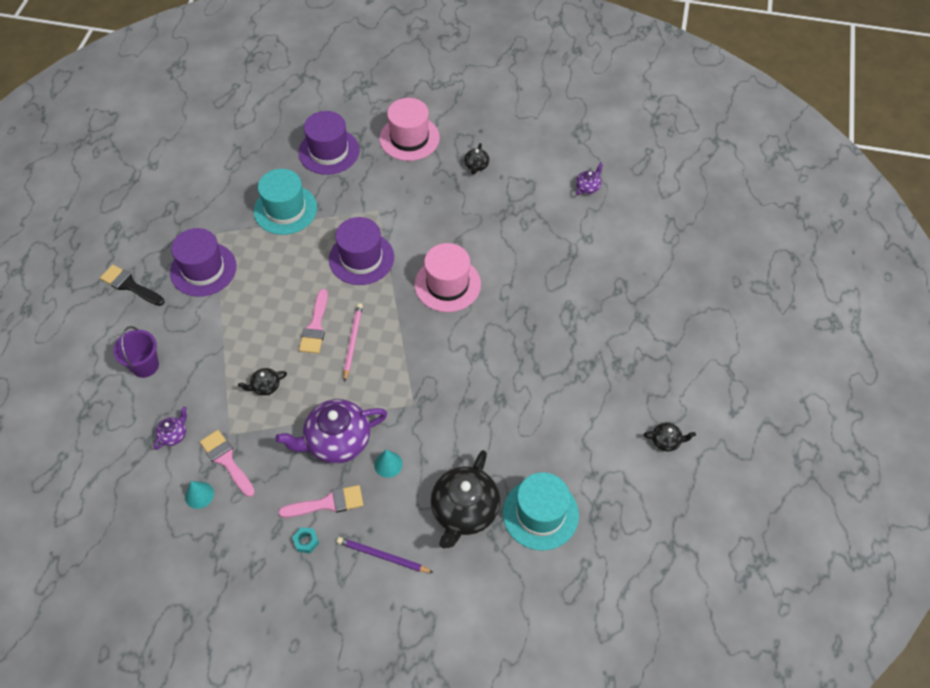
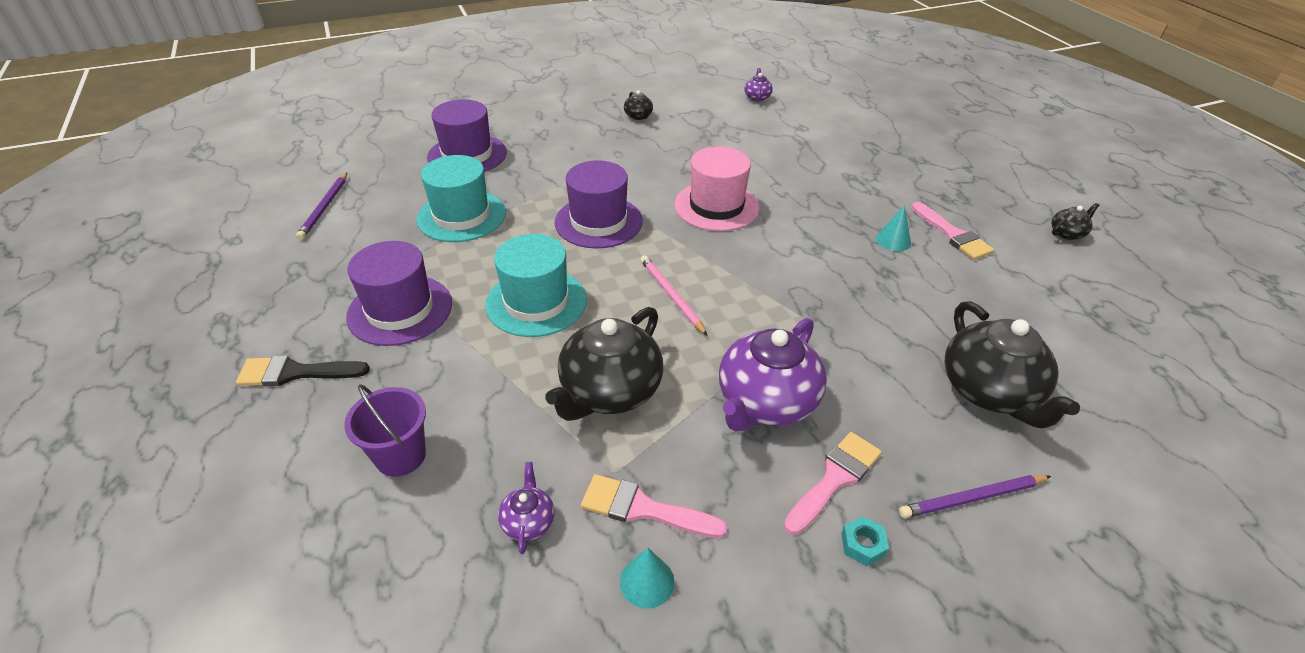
camera: 35 degrees left, 15 degrees down
black teapot [238,368,287,396] -> black teapot [545,307,663,421], size x2.20
pink brush [299,289,328,353] -> pink brush moved to [912,202,994,260]
turquoise cone [374,450,403,478] -> turquoise cone moved to [876,205,911,251]
pink hat [380,98,440,161] -> none
turquoise hat [503,472,579,551] -> turquoise hat moved to [485,234,587,337]
none -> purple pencil [296,173,347,240]

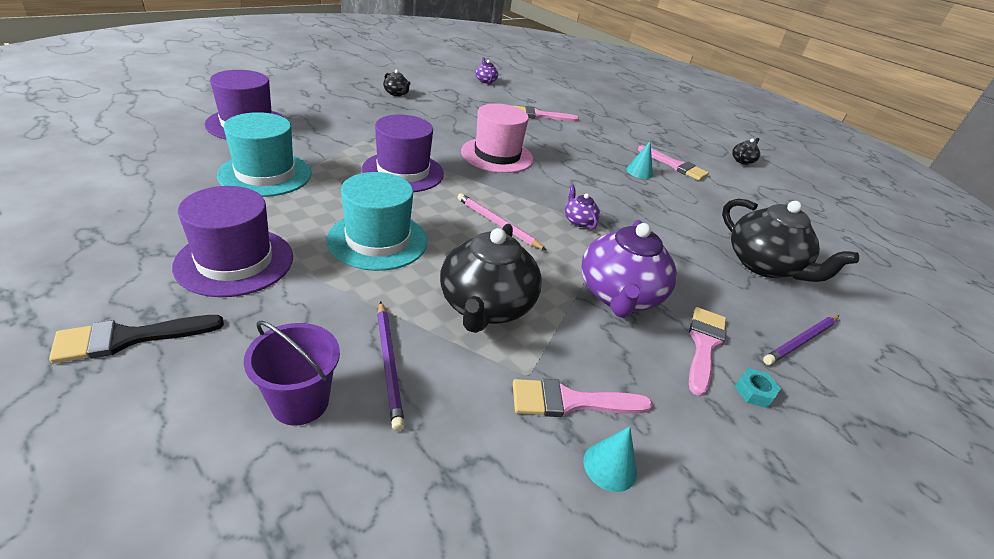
camera: 25 degrees left, 5 degrees down
purple pencil [296,173,347,240] -> purple pencil moved to [377,301,405,431]
purple teapot [498,462,555,554] -> purple teapot moved to [565,185,600,229]
none -> pink brush [513,105,579,122]

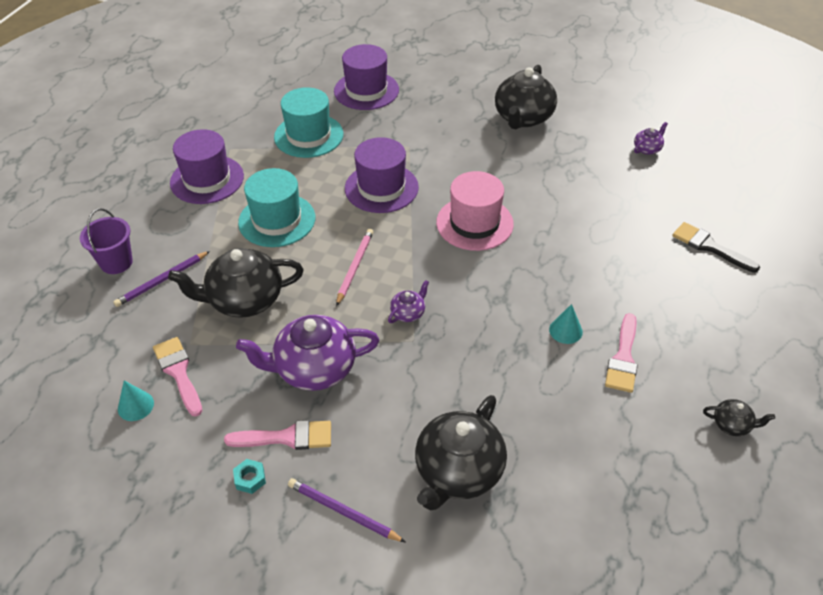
camera: 70 degrees right, 10 degrees up
black brush [49,315,224,363] -> black brush moved to [672,222,760,273]
black teapot [383,70,411,96] -> black teapot [495,65,557,129], size x2.20
pink brush [513,105,579,122] -> none

